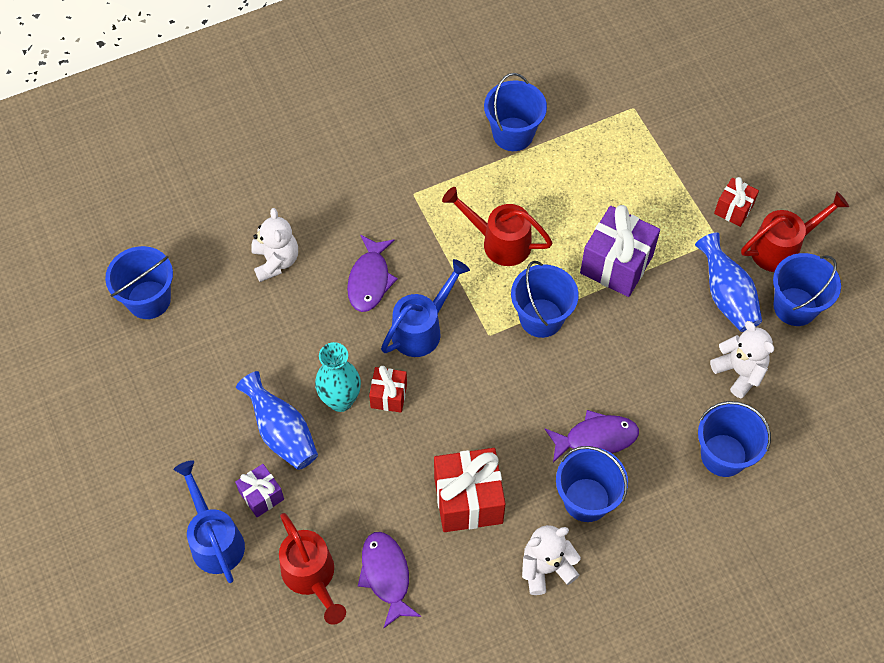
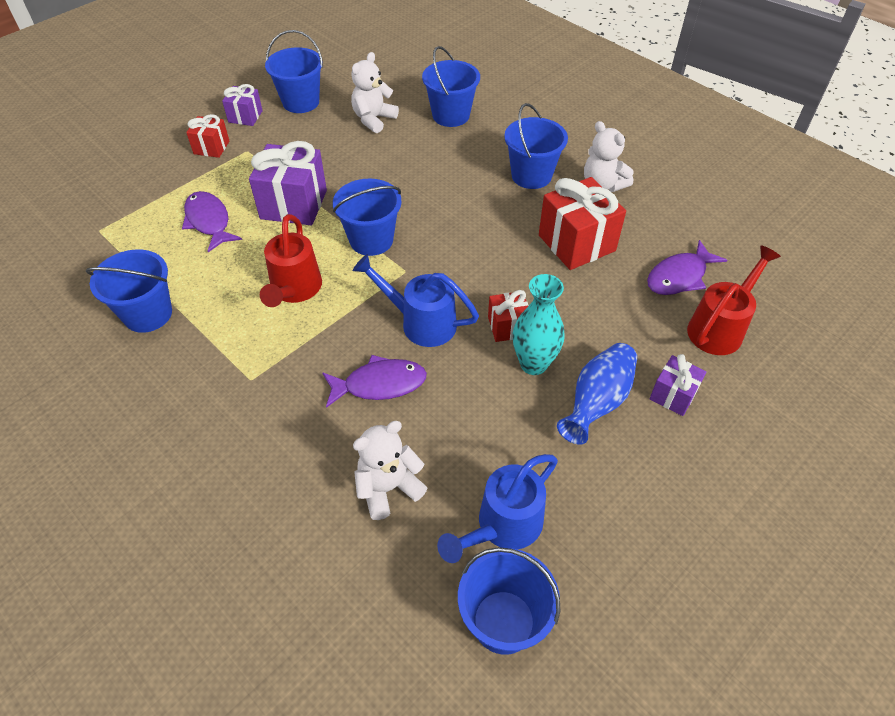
camera: 110 degrees left, 10 degrees down
blue watering can [174,460,245,583] -> blue watering can moved to [437,454,558,563]
purple fish [545,410,639,463] -> purple fish moved to [182,191,242,252]
blue vase [695,232,762,332] -> none
red watering can [741,192,849,272] -> purple gift [222,84,263,126]

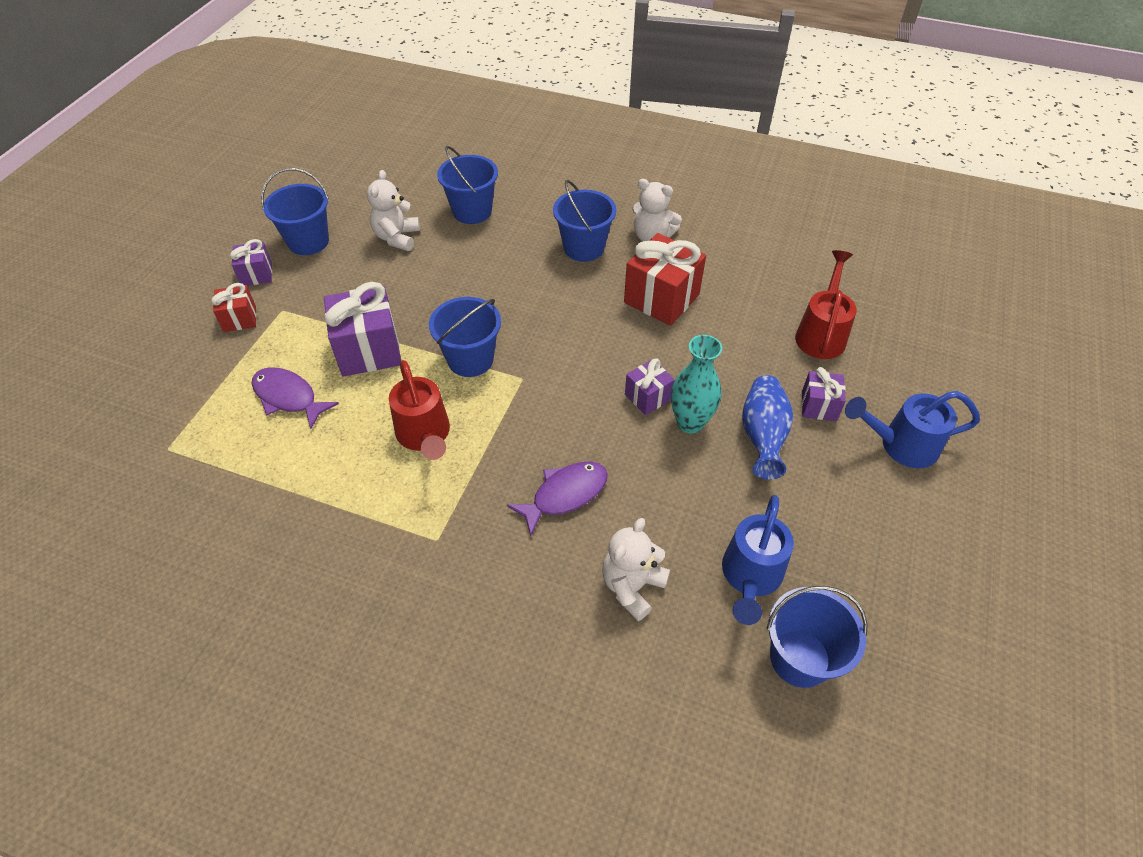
camera: 25 degrees left, 0 degrees up
blue bucket [86,250,172,333] -> none
blue watering can [353,254,479,347] -> blue watering can moved to [845,391,980,468]
red gift [488,290,528,342] -> purple gift [625,358,675,415]
purple fish [647,240,727,295] -> none

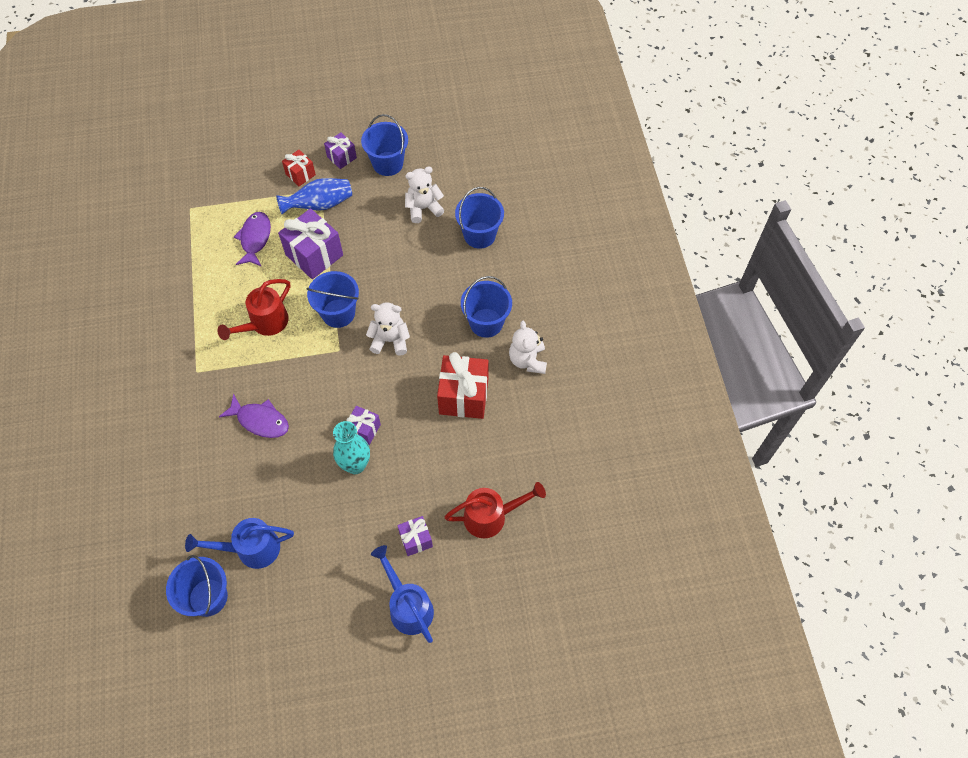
camera: 60 degrees right, 10 degrees up
white teddy bear [602,518,670,621] -> white teddy bear moved to [366,302,410,355]
blue vase [742,375,793,480] -> blue vase moved to [276,178,352,214]

